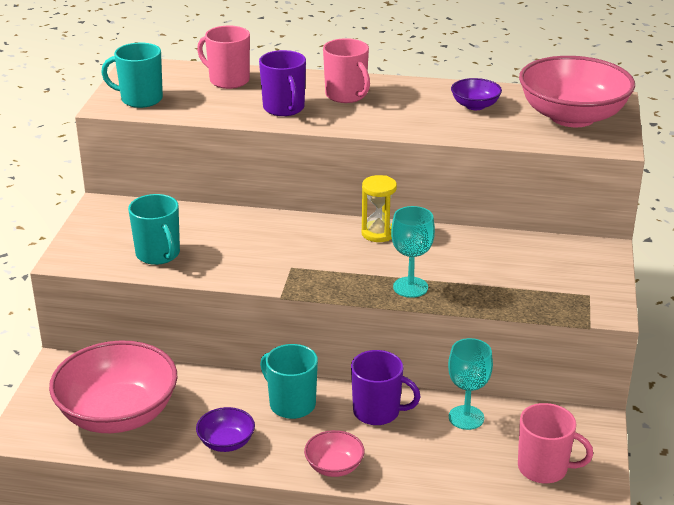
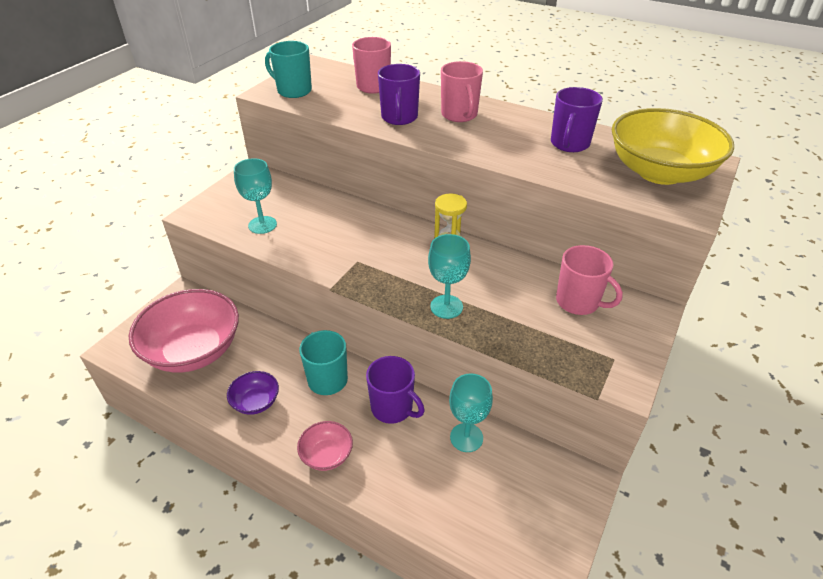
camera: 20 degrees right, 10 degrees up
turquoise mug [128,194,180,265] -> turquoise goblet [234,158,277,234]
purple bowl [451,78,502,110] -> purple mug [551,87,603,152]
pink mug [518,403,593,483] -> pink mug moved to [556,245,623,315]
pink bowl [519,56,635,127] -> yellow bowl [612,108,734,185]

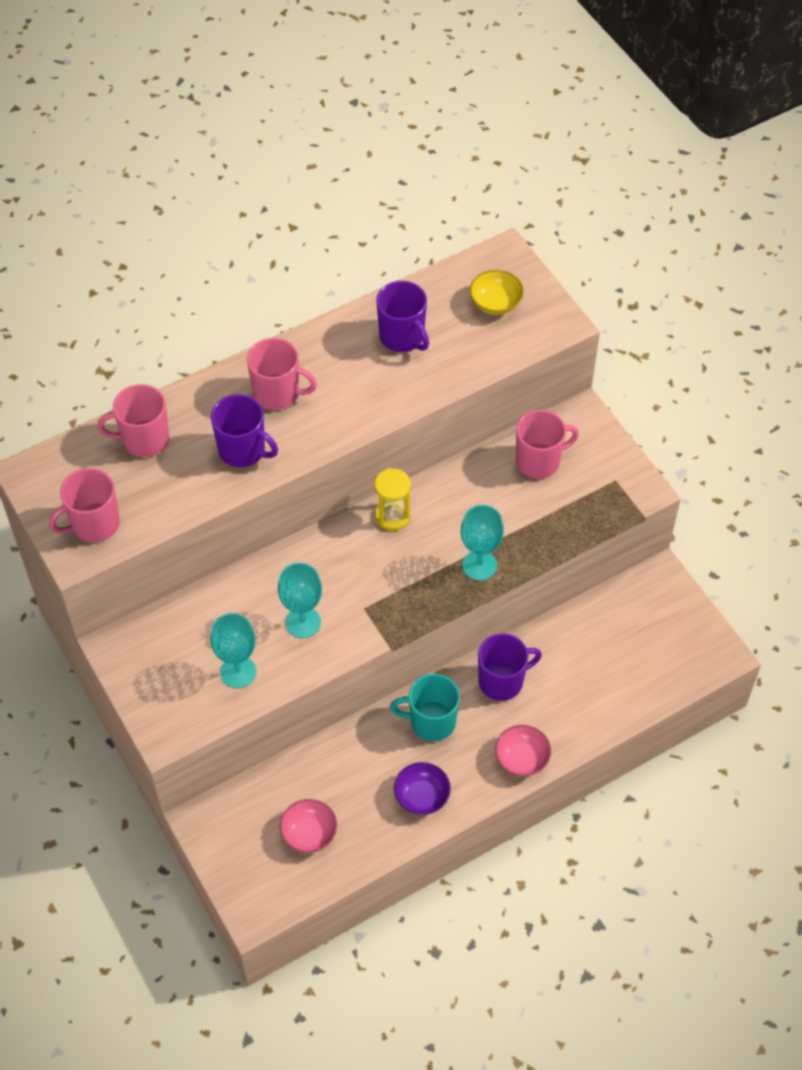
camera: 60 degrees left, 15 degrees up
pink bowl [129,289,239,373] -> pink bowl [280,799,337,853], size x0.46
turquoise mug [265,41,312,98] -> pink mug [49,468,120,542]
turquoise goblet [449,373,493,452] -> turquoise goblet moved to [278,563,322,638]
yellow bowl [612,108,734,185] -> yellow bowl [470,270,524,315], size x0.46

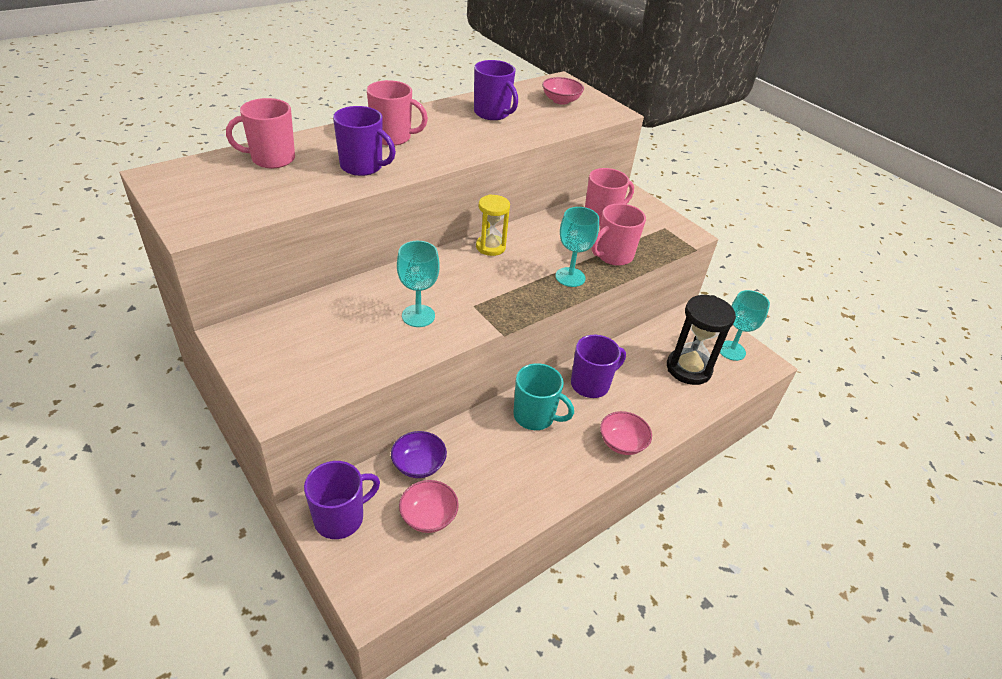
camera: 10 degrees left, 15 degrees down
pink mug [49,468,120,542] -> pink mug moved to [592,203,646,266]
turquoise goblet [210,613,256,688] -> turquoise goblet moved to [720,290,770,361]
turquoise mug [390,674,460,741] -> turquoise mug turned 150 degrees counterclockwise [513,363,574,430]
purple bowl [394,762,451,815] -> purple bowl moved to [391,431,447,478]
yellow bowl [470,270,524,315] -> pink bowl [542,77,584,105]
none -> purple mug [304,461,380,539]
none -> black hourglass [667,295,736,385]

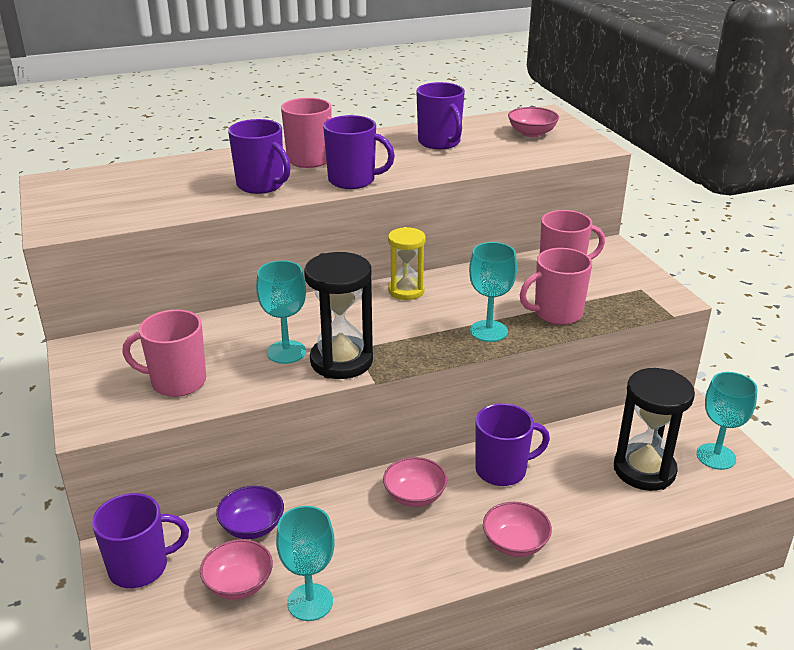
camera: 20 degrees right, 10 degrees down
pink mug [226,98,295,168] -> pink mug moved to [122,310,206,397]
turquoise mug [513,363,574,430] -> pink bowl [383,457,447,507]
none -> turquoise goblet [276,506,335,621]
none -> black hourglass [304,252,373,379]
none -> purple mug [323,115,395,189]

